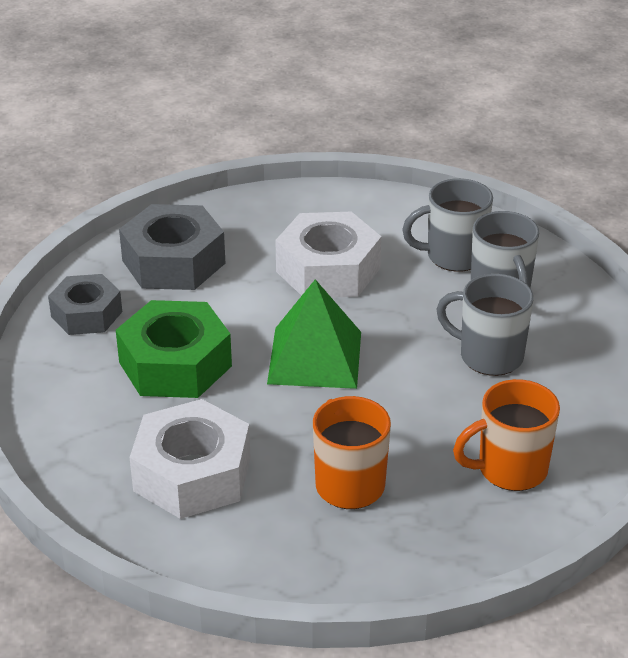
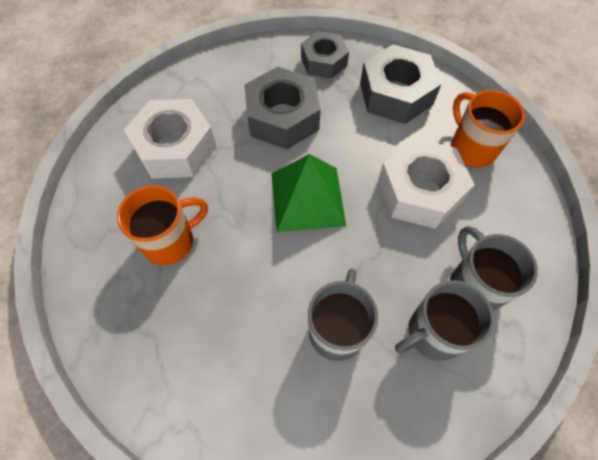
camera: 80 degrees right, 25 degrees up
green nut [116,300,232,398] -> grey nut [244,67,321,149]
orange mug [453,379,560,491] -> orange mug moved to [451,90,525,168]

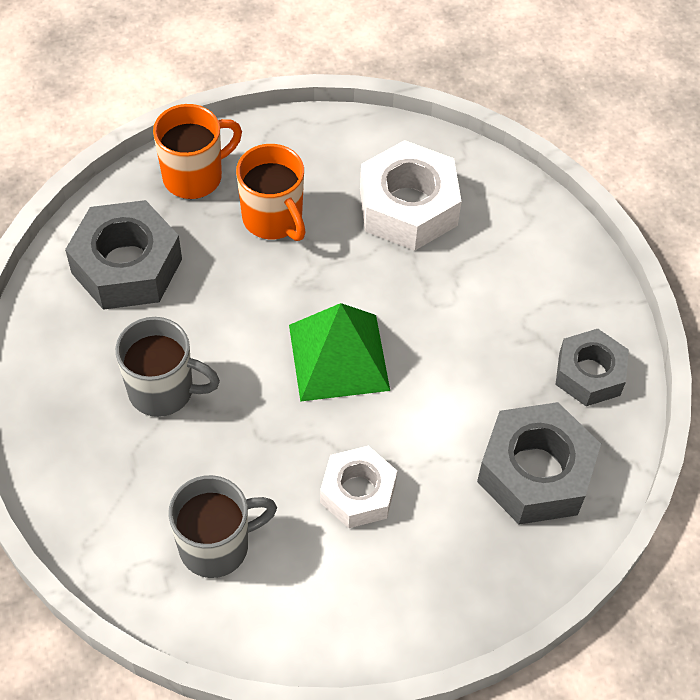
camera: 85 degrees right, 5 degrees down
grey nut [244,67,321,149] -> grey nut moved to [65,200,182,310]
white nut [378,138,475,229] -> white nut [320,446,397,528], size x0.65
grey mug [395,280,494,361] -> none
orange mug [451,90,525,168] -> orange mug moved to [153,104,242,199]

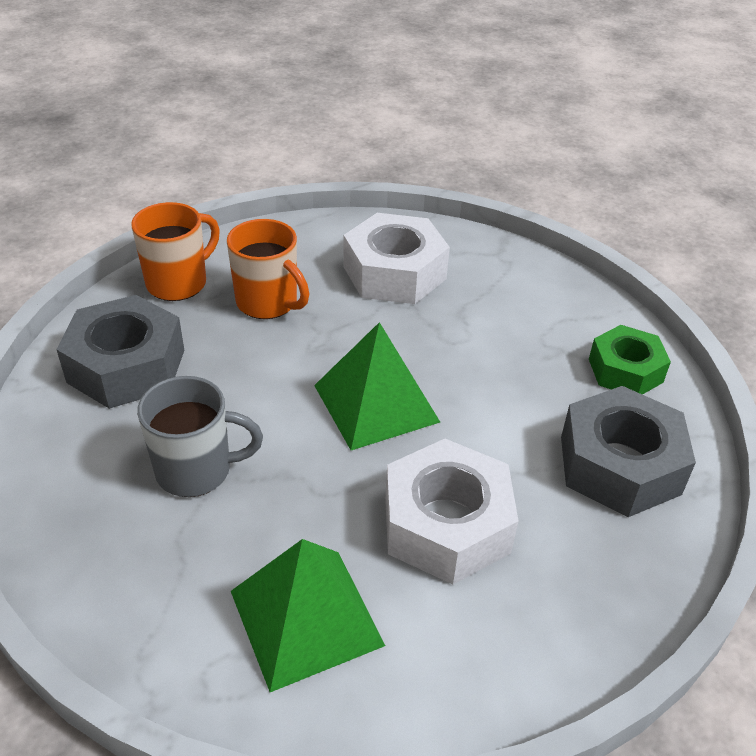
camera: 15 degrees left, 15 degrees down
grey mug [168,475,277,578] -> green pyramid [231,539,385,692]
white nut [320,446,397,528] -> white nut [385,439,518,584], size x1.53
grey nut [555,329,629,406] -> green nut [589,325,671,395]

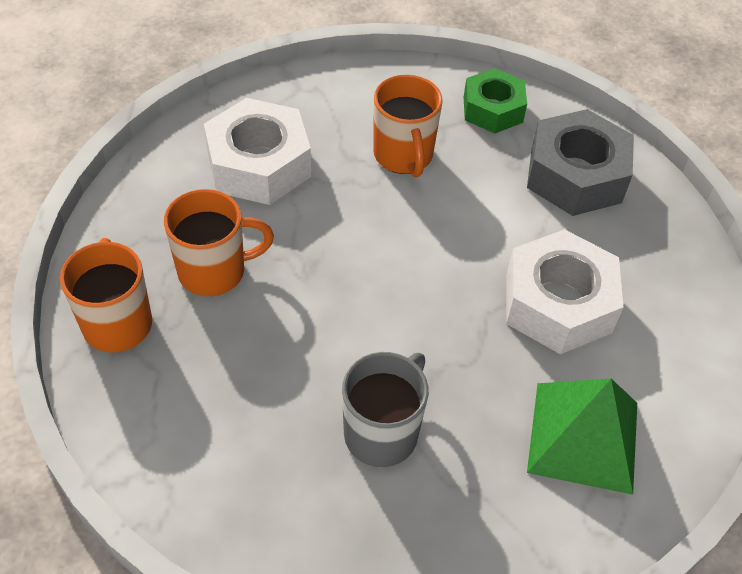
camera: 55 degrees left, 10 degrees up
grey nut [56,295,184,409] -> none
green pyramid [314,322,440,450] -> none
none -> orange mug [373,75,443,177]

